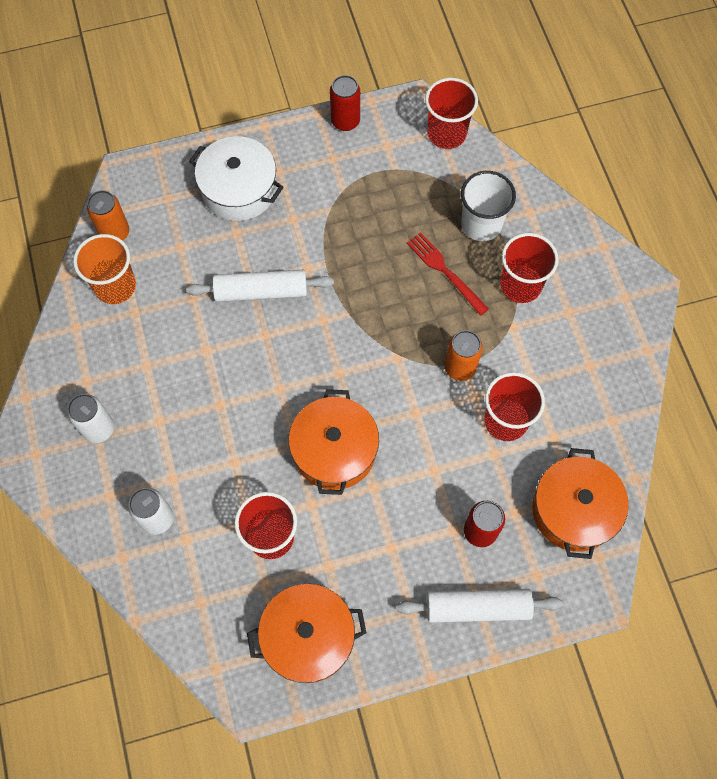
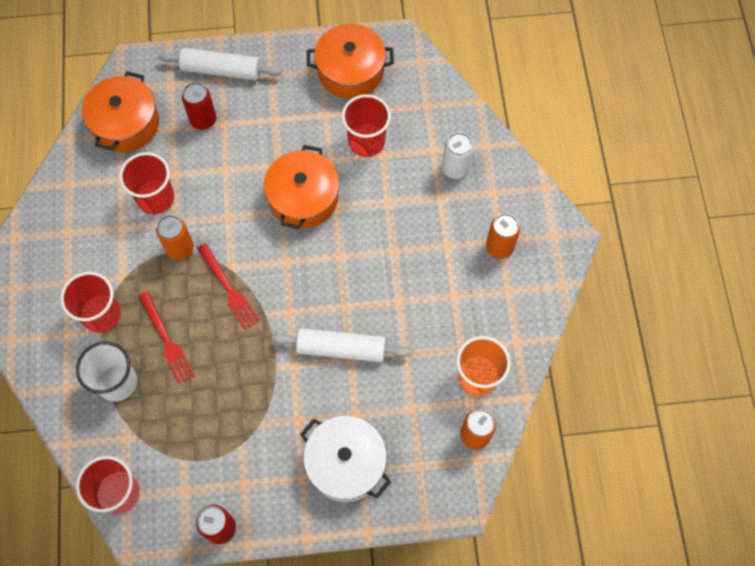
camera: 170 degrees left, 0 degrees up
white can [67,394,114,443] -> orange can [486,214,520,259]
none -> red fork [197,243,260,330]

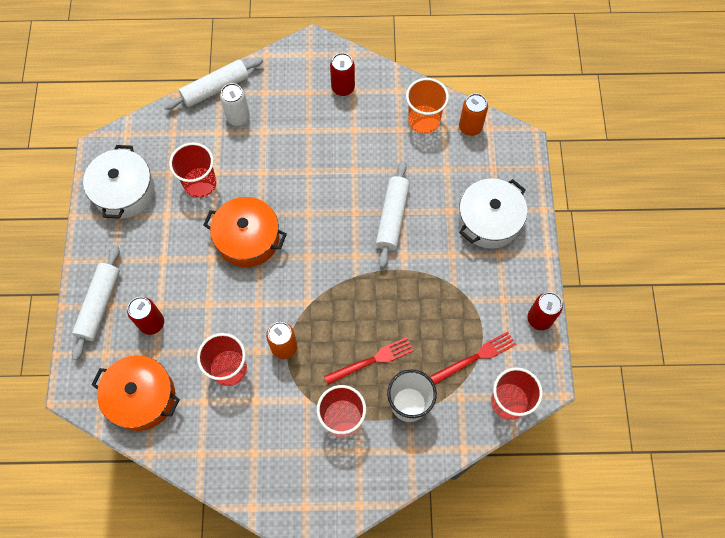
camera: 85 degrees left, 0 degrees up
red fork [197,243,260,330] -> red fork moved to [430,331,516,384]
orange pot [307,24,394,99] -> white pot [83,145,155,219]
orange can [486,214,520,259] -> none
none -> white rolling pin [164,57,263,110]
none -> red can [330,53,355,96]

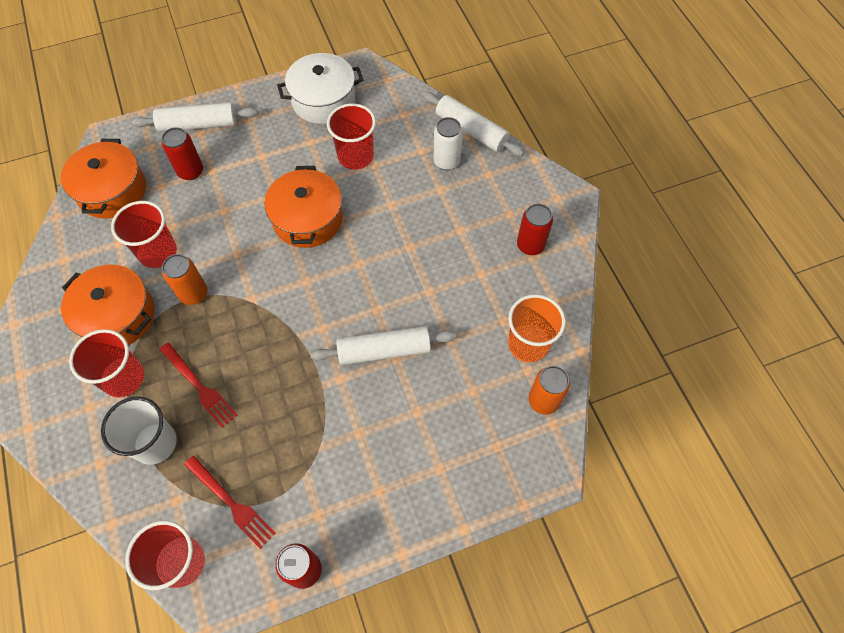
camera: 70 degrees right, 5 degrees down
white pot [458,178,527,249] -> none
none -> orange pot [61,264,155,345]

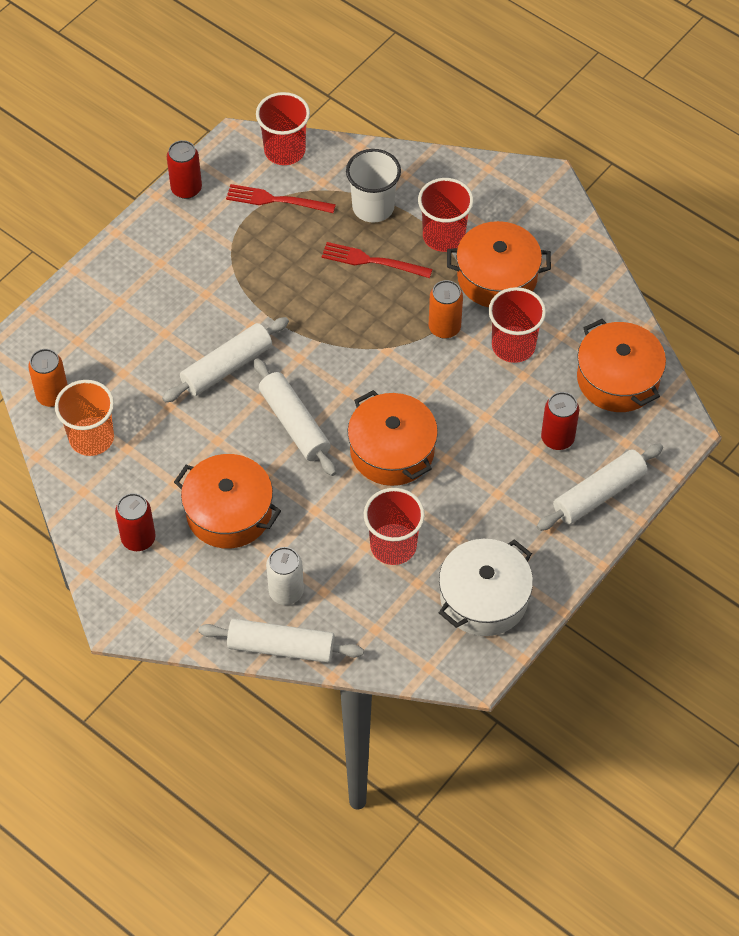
camera: 150 degrees right, 5 degrees down
none -> orange pot [174,454,281,549]
none -> white rolling pin [254,358,336,476]

